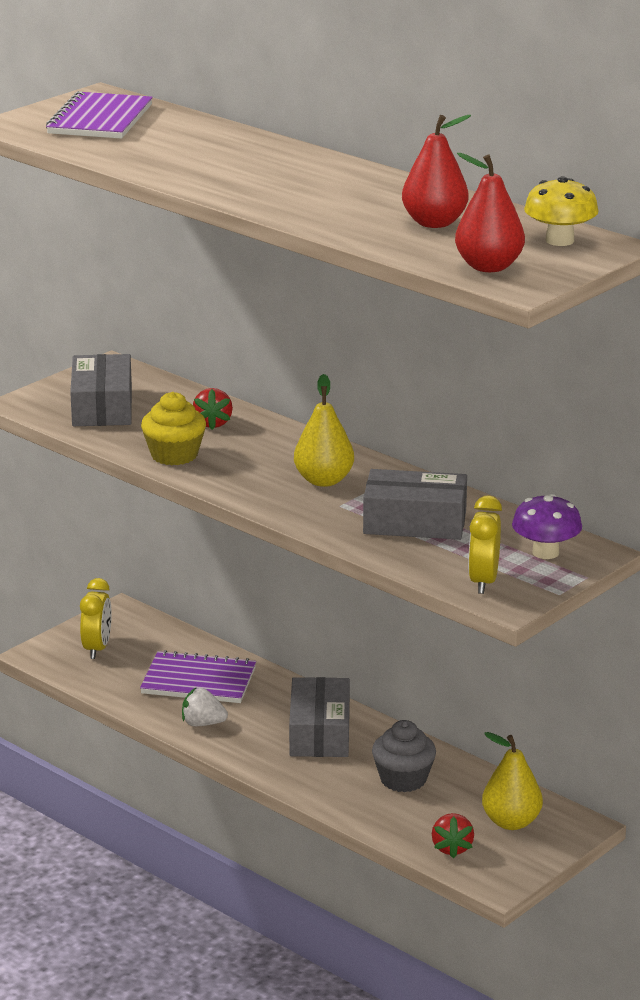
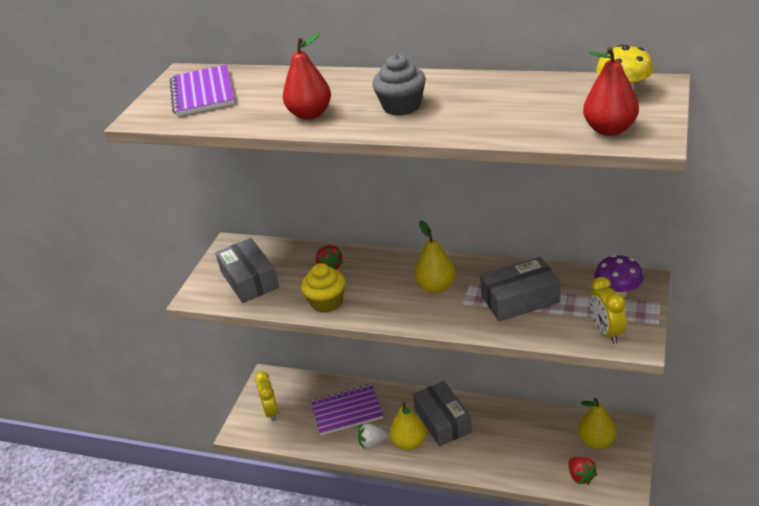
camera: 20 degrees left, 10 degrees up
grey cupcake [372,720,436,792] -> grey cupcake moved to [372,54,426,116]
red pear [402,115,471,228] -> red pear moved to [283,32,331,120]
none -> yellow pear [390,402,426,450]

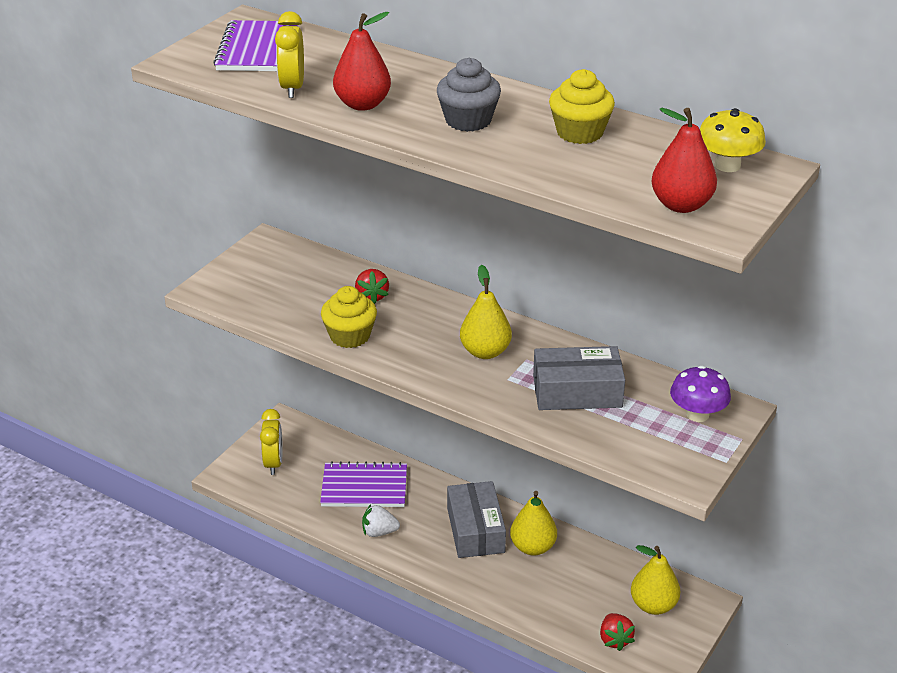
camera: 10 degrees right, 0 degrees up
grey box [215,238,279,303] -> none
yellow pear [390,402,426,450] -> yellow pear moved to [510,491,557,556]
yellow clock [589,277,626,344] -> yellow clock moved to [275,11,304,98]
none -> yellow cupcake [549,69,615,144]

